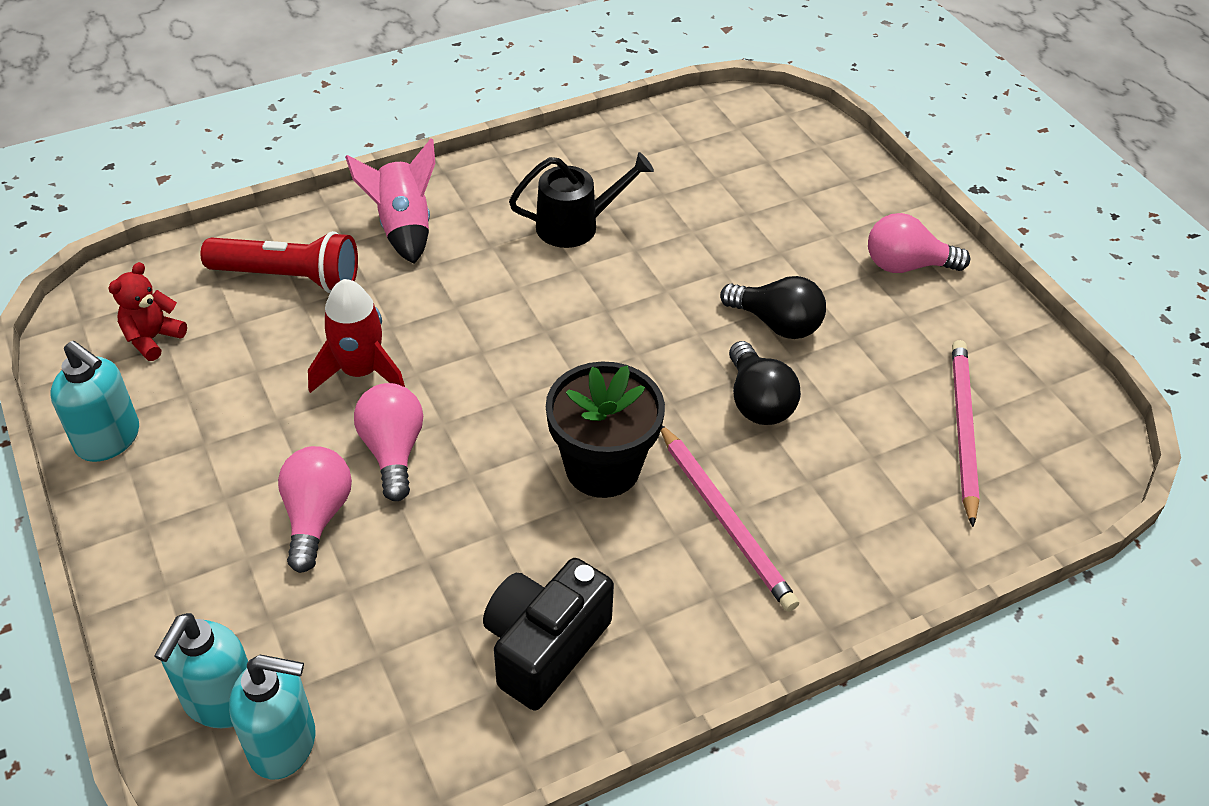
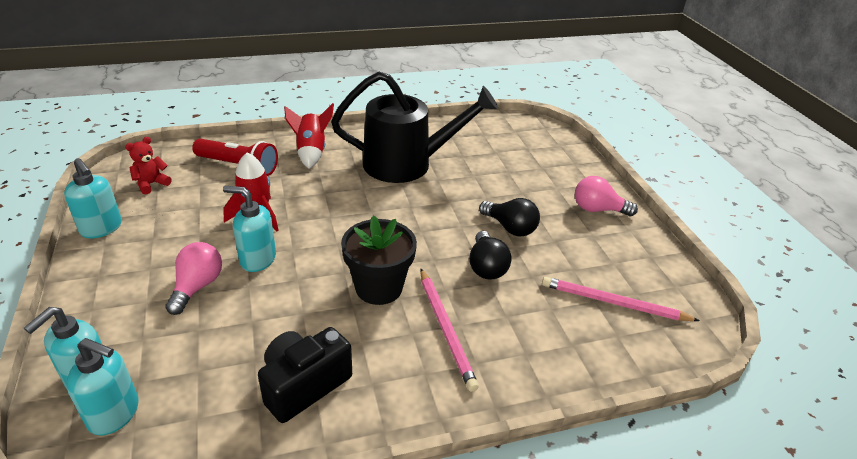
camera: 10 degrees right, 10 degrees down
pink rocket [345,138,435,264] -> red rocket [284,103,334,169]
pink light bulb [354,383,423,501] -> turquoise soap dispenser [223,186,276,272]
black watering can [509,152,654,248] -> black watering can [331,71,498,183], size x1.89
pink pencil [952,340,980,527] -> pink pencil turned 90 degrees counterclockwise [542,277,700,321]

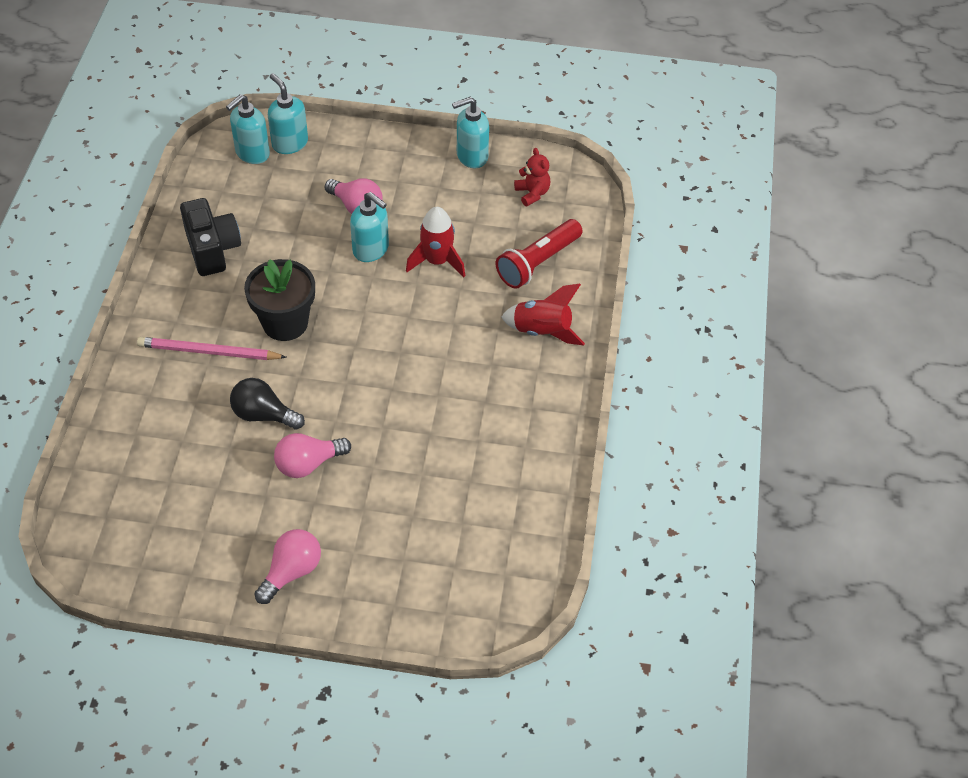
camera: 115 degrees right, 15 degrees up
turquoise soap dispenser [223,186,276,272] -> turquoise soap dispenser turned 90 degrees clockwise [350,192,389,262]
black watering can [331,71,498,183] -> none
black light bulb [479,198,540,236] -> pink light bulb [274,433,351,478]
pink pencil [542,277,700,321] -> none

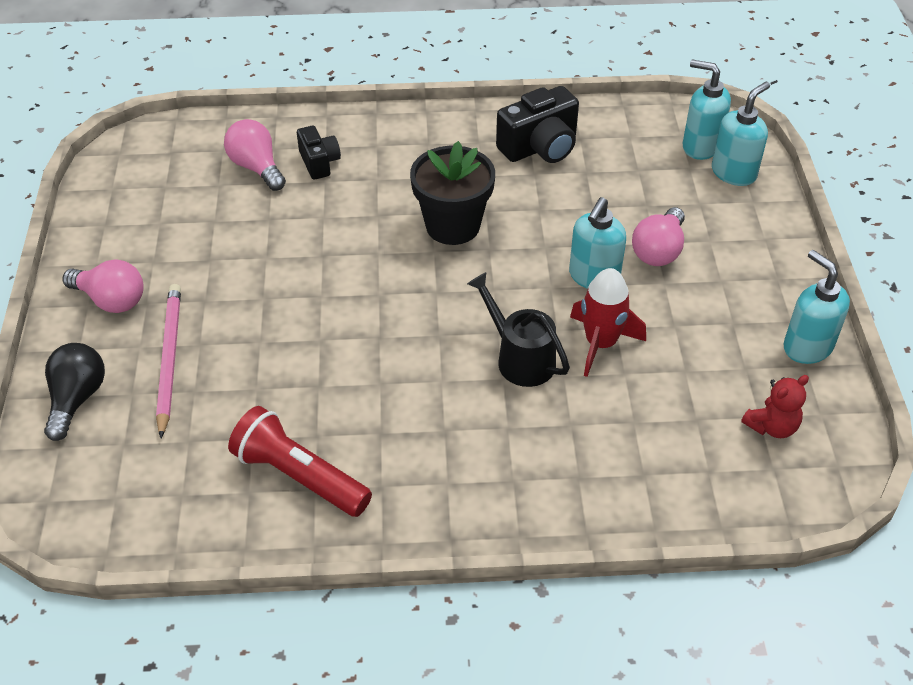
camera: 80 degrees right, 5 degrees down
pink pencil [137,337,287,360] -> pink pencil moved to [156,284,181,438]
black light bulb [230,378,305,430] -> black light bulb moved to [44,343,105,441]
pink light bulb [274,433,351,478] -> pink light bulb moved to [224,119,286,191]
red flashlight [496,219,583,289] -> red flashlight moved to [228,406,372,517]
red rocket [501,284,585,345] -> none
none -> black camera [297,126,341,180]
none -> black watering can [467,272,570,387]

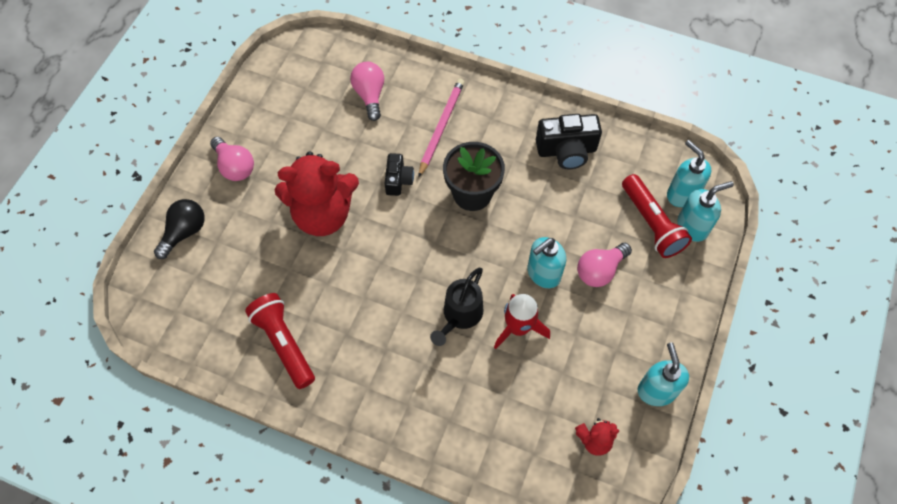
camera: 25 degrees right, 15 degrees up
pink pencil [156,284,181,438] -> pink pencil moved to [418,79,464,178]
black camera [297,126,341,180] -> black camera moved to [384,153,414,196]
black watering can [467,272,570,387] -> black watering can turned 135 degrees counterclockwise [430,268,484,346]
none -> red teddy bear [275,151,359,236]
none -> red flashlight [622,174,692,258]

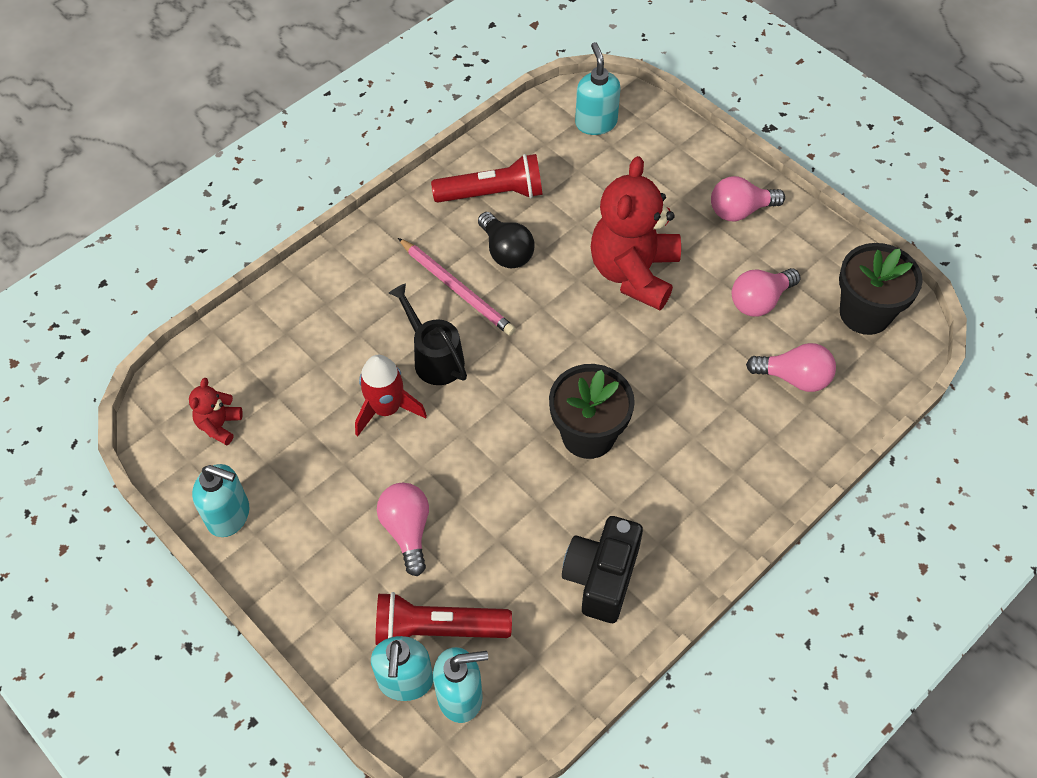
camera: 115 degrees right, 5 degrees down
black light bulb [154,199,205,259] -> black light bulb moved to [478,212,535,268]
black camera [384,153,414,196] -> none
pink pencil [418,79,464,178] -> pink pencil moved to [398,238,516,336]
turquoise soap dispenser [527,237,566,288] -> turquoise soap dispenser moved to [575,42,621,135]
none -> pink light bulb [732,268,800,316]
none -> black flower pot [839,243,923,335]

